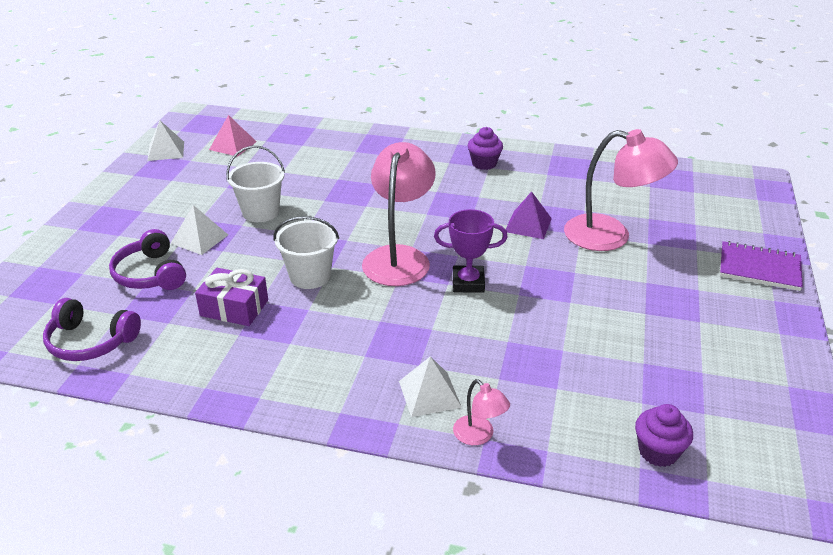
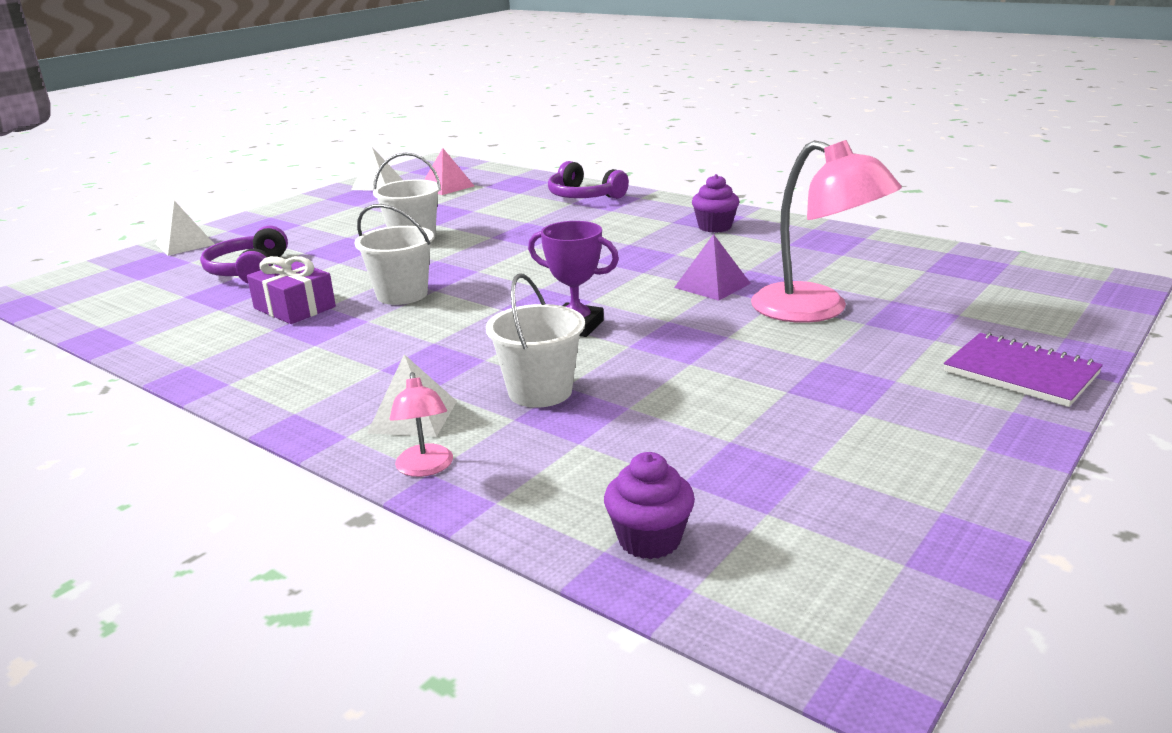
camera: 25 degrees right, 10 degrees down
purple headphones [43,298,141,361] -> purple headphones moved to [548,161,629,199]
white pyramid [170,205,228,255] -> white pyramid moved to [156,201,215,256]
pink lamp [362,142,436,286] -> none
none -> white bucket [486,273,585,408]

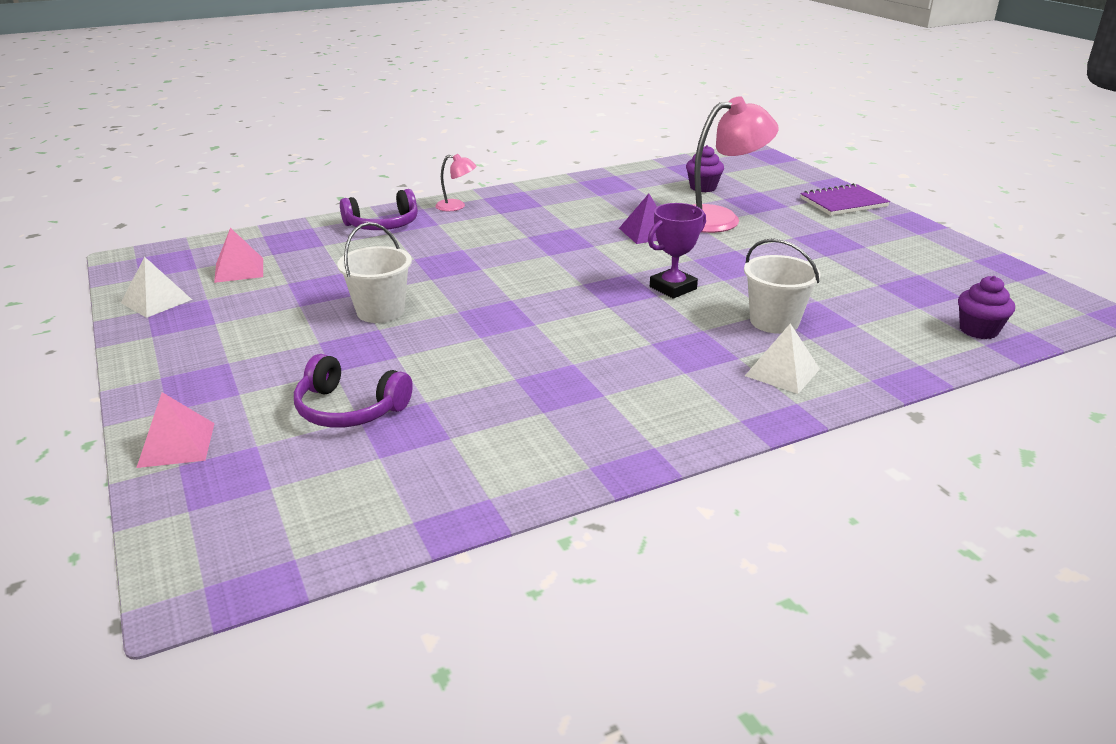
camera: 65 degrees left, 5 degrees up
white pyramid [156,201,215,256] -> pink pyramid [136,392,215,468]
purple gift [247,256,336,324] -> none
white bucket [354,204,434,305] -> none
pink lamp [390,372,453,477] -> pink lamp moved to [435,154,477,211]
purple cupcake [692,174,739,233] -> purple cupcake moved to [686,145,724,192]

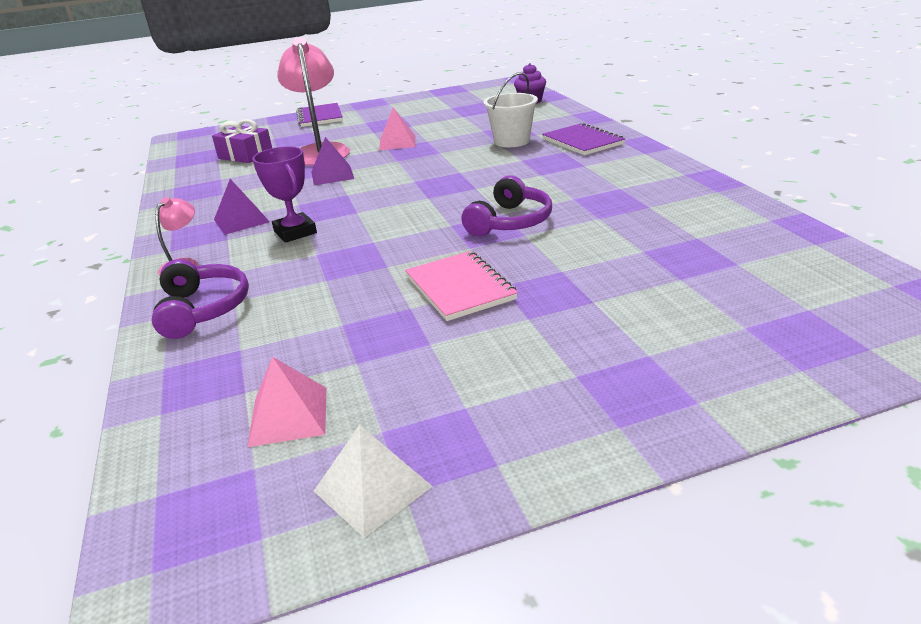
camera: 80 degrees left, 0 degrees up
pink pyramid [136,392,215,468] -> pink pyramid moved to [379,108,416,150]
purple headphones [294,354,413,428] -> purple headphones moved to [461,175,552,236]
white bucket [337,222,412,323] -> pink notebook [405,251,518,321]
purple trophy [648,203,706,298] -> purple trophy moved to [252,147,317,243]
purple cupcake [686,145,724,192] -> purple gift [212,119,272,163]
white pyramid [745,324,820,394] -> purple notebook [542,123,625,155]
none -> purple pyramid [214,179,270,235]

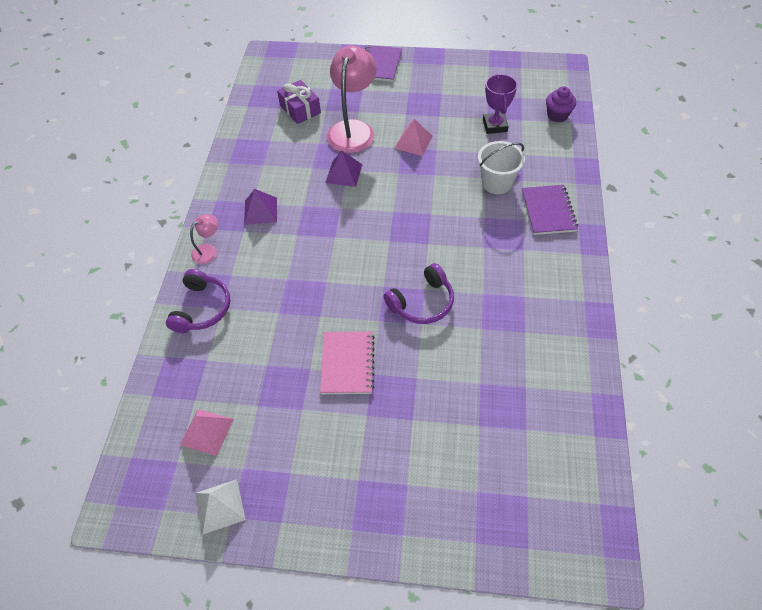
camera: 25 degrees right, 25 degrees up
purple trophy [252,147,317,243] -> purple trophy moved to [483,74,517,134]

